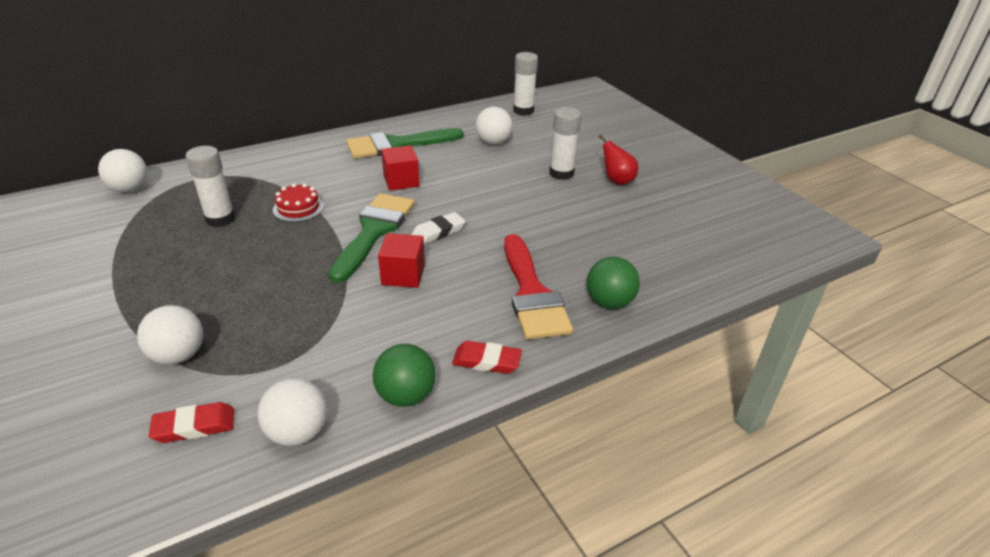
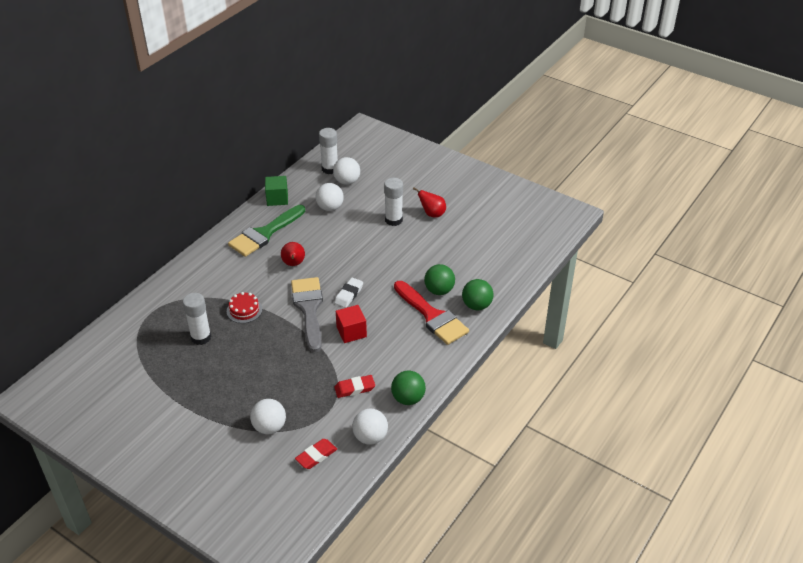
camera: 25 degrees left, 5 degrees up
white ball [98,149,148,192] -> white ball moved to [333,157,360,185]
green brush [329,193,415,283] -> grey brush [291,277,323,352]
red cube [381,145,420,191] -> red pear [281,242,305,266]
red eraser [452,341,522,374] -> red eraser moved to [334,375,375,398]
none -> green cube [265,176,288,206]
none -> green ball [424,264,455,295]

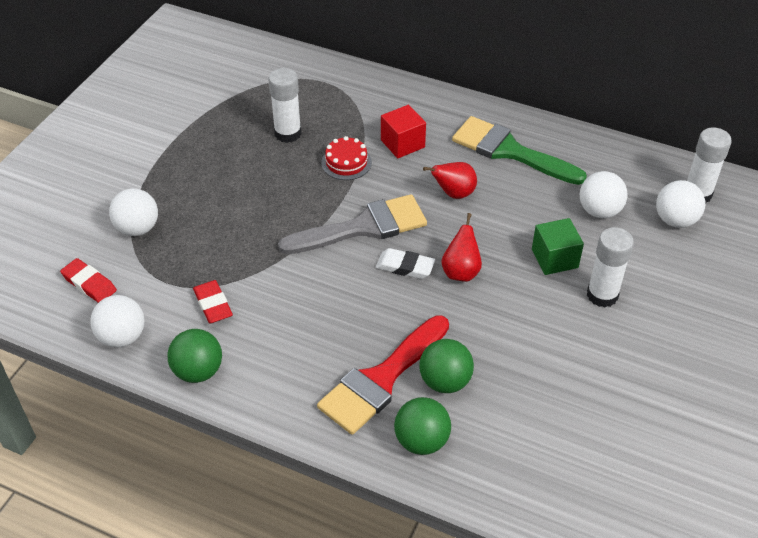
camera: 80 degrees right, 5 degrees up
green cube [265,176,288,206] -> green cube moved to [532,218,584,275]
red cube [336,305,367,343] -> red cube moved to [381,105,426,158]
red pear [413,187,446,218] -> red pear moved to [441,213,482,282]

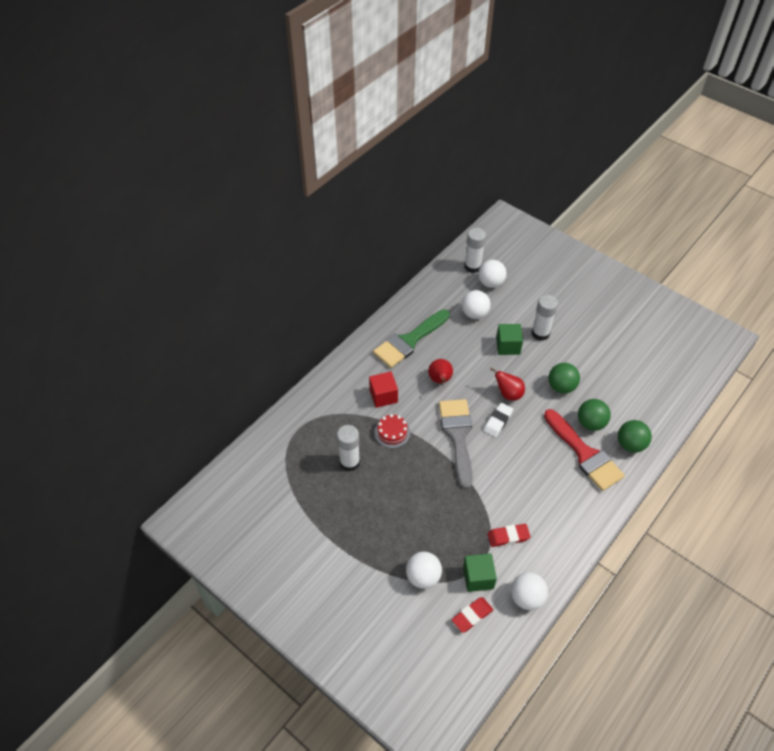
camera: 75 degrees left, 5 degrees up
green ball [168,329,222,383] -> green ball moved to [548,363,580,394]
none -> green cube [463,553,497,592]

